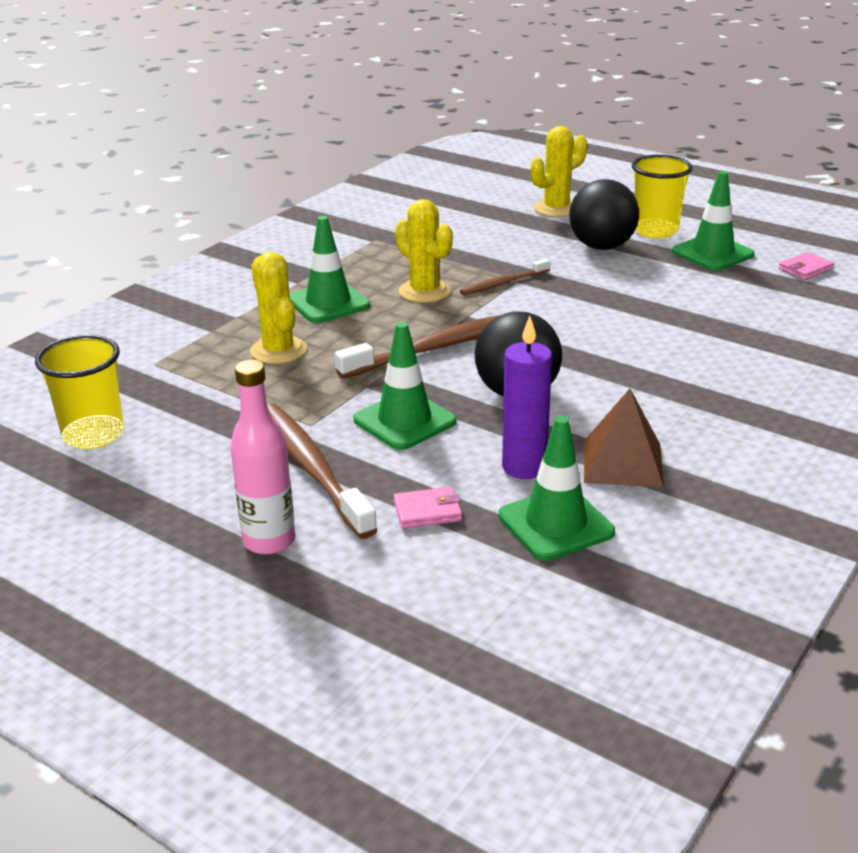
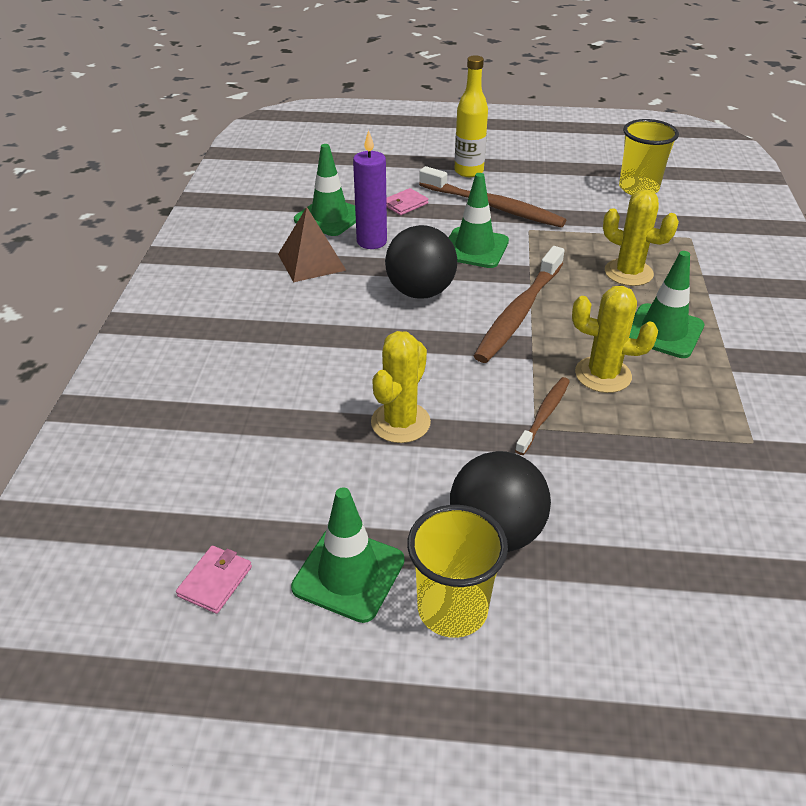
camera: 150 degrees right, 10 degrees up
pink bottle [230,360,295,555] -> yellow bottle [454,55,488,177]
yellow cactus [531,126,587,217] -> yellow cactus moved to [371,331,431,443]

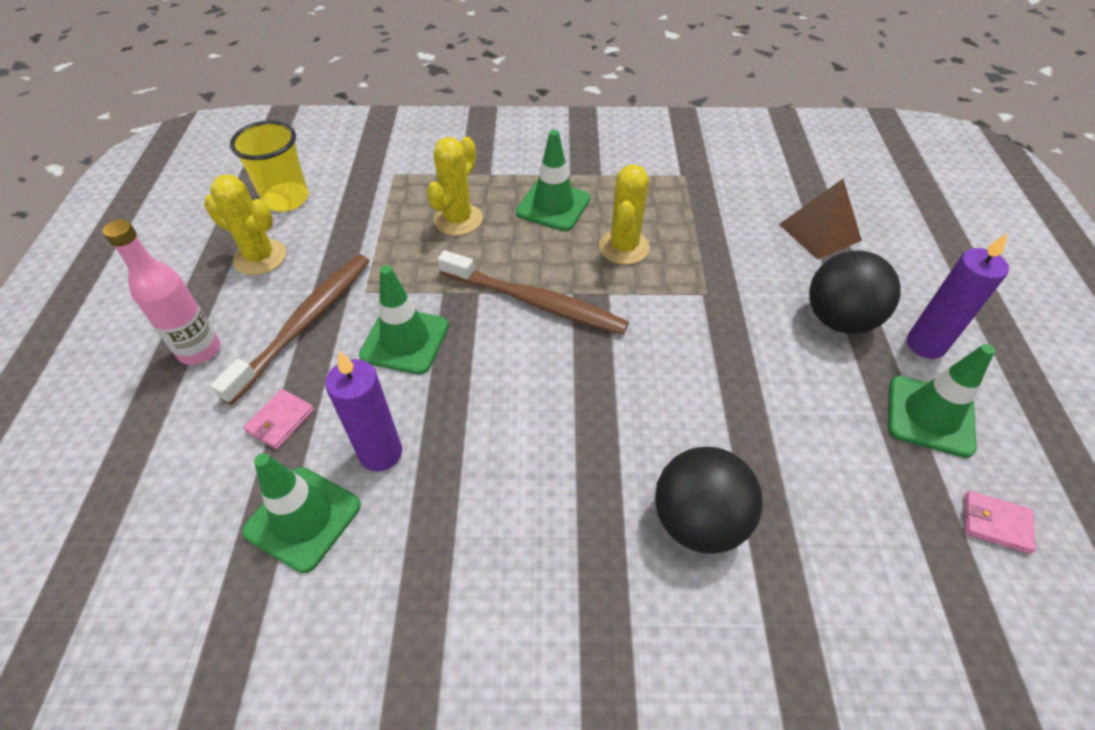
camera: 95 degrees left, 10 degrees up
brown pyramid [278,207,346,282] -> brown pyramid moved to [779,179,862,259]
yellow cactus [371,331,431,443] -> yellow cactus moved to [204,175,286,275]
black ball [385,225,457,299] -> black ball moved to [655,447,763,554]
pink wallet [386,188,429,215] -> pink wallet turned 75 degrees clockwise [243,389,314,449]
yellow cup [407,505,508,638] -> purple candle [907,233,1009,359]
yellow bottle [454,55,488,177] -> pink bottle [103,219,220,365]
brown toothbrush [515,377,570,455] -> none

